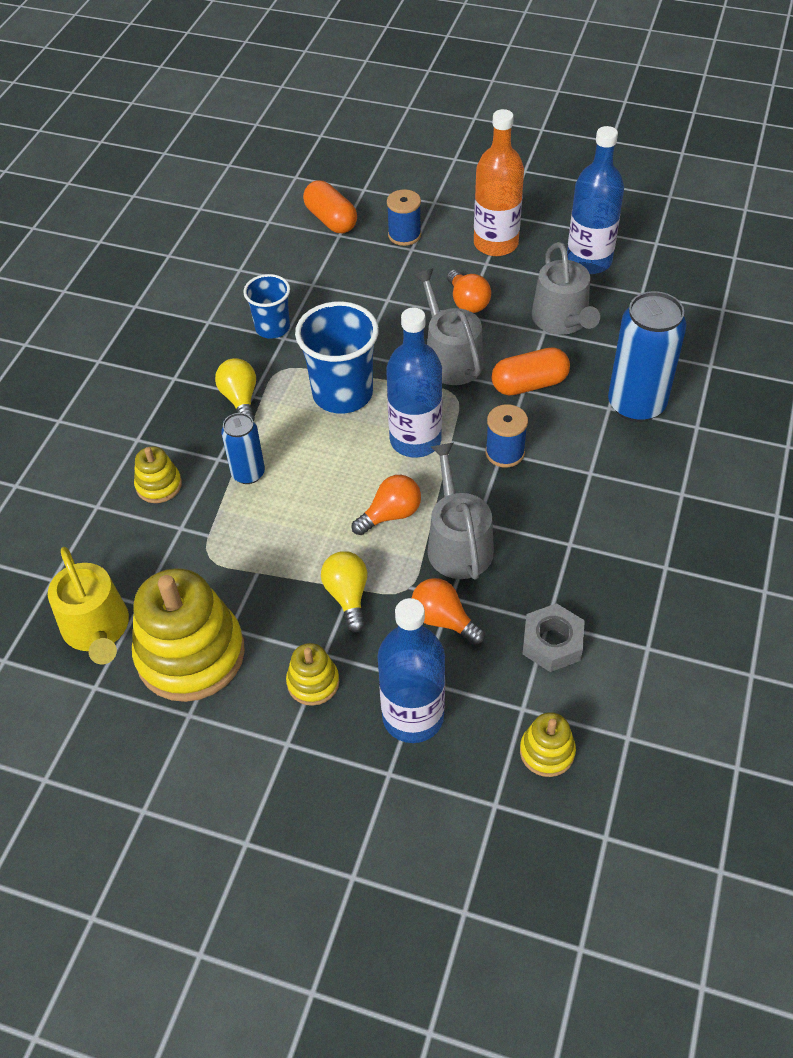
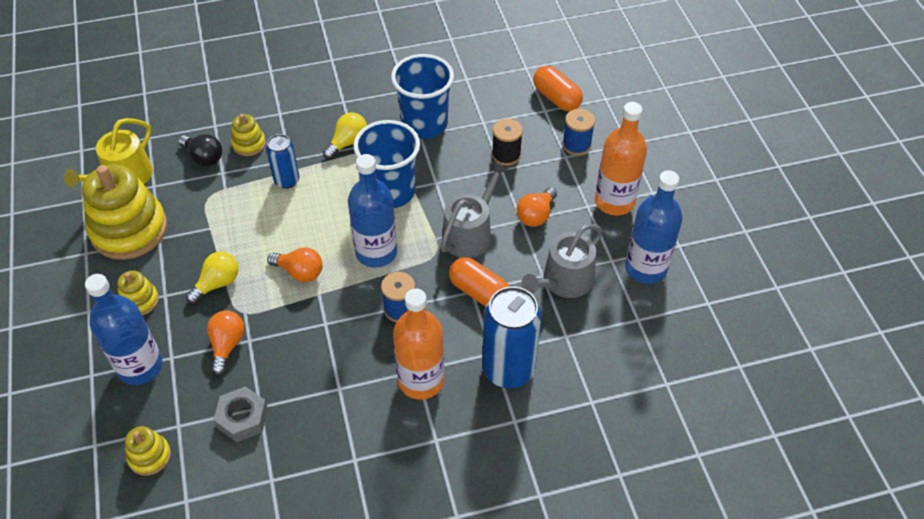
camera: 55 degrees right, 0 degrees up
blue cup [243,274,290,339] -> blue cup [391,54,454,139], size x1.65
orange capsule [303,180,357,233] -> orange capsule turned 60 degrees counterclockwise [533,66,583,111]
grey watering can [427,442,494,580] -> none
none -> black light bulb [178,134,222,166]
none -> orange bottle [393,288,444,400]
none -> black spool [492,119,523,166]

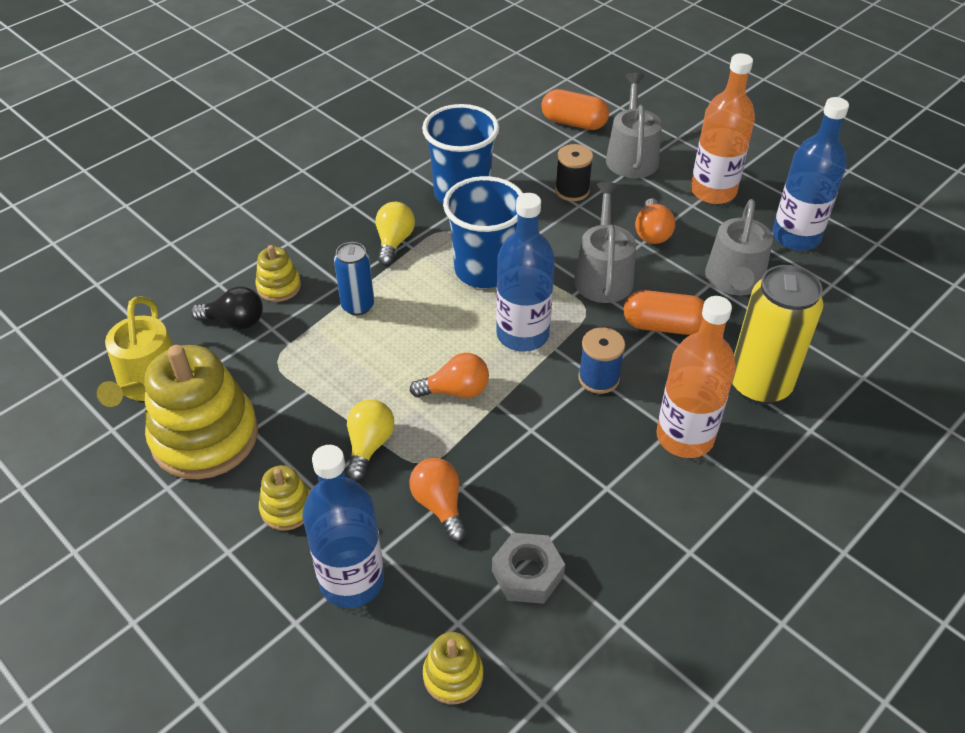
camera: 30 degrees left, 5 degrees down
blue can [482,286,542,388] -> yellow can [732,265,824,404]
blue spool [562,109,595,156] -> grey watering can [606,73,662,178]

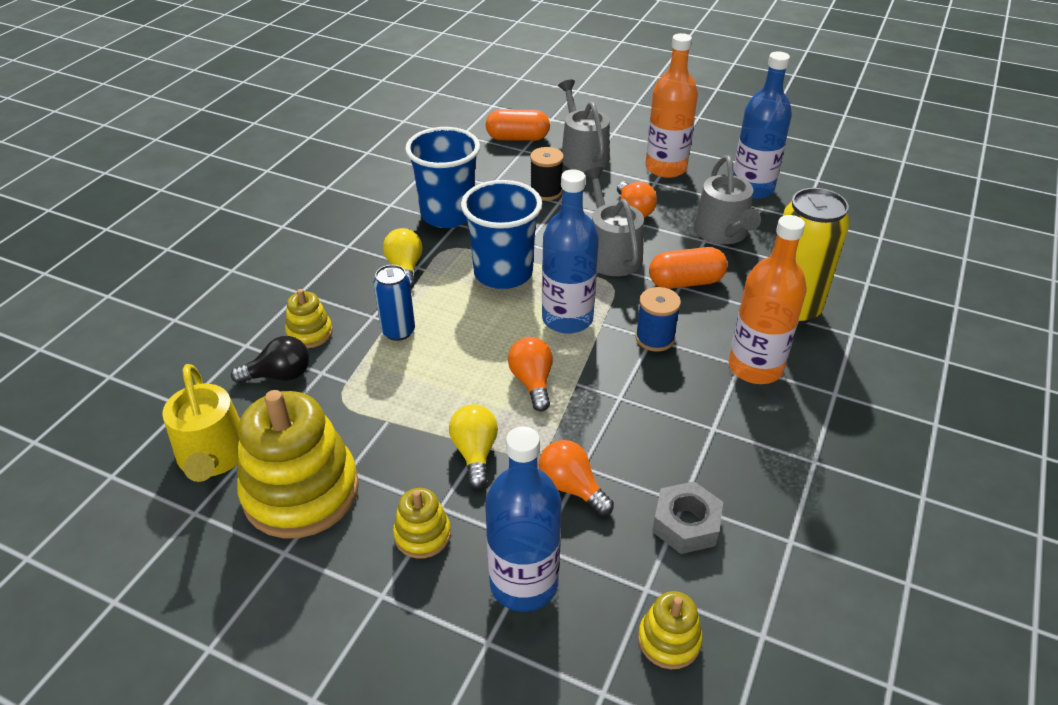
camera: 20 degrees left, 5 degrees down
orange light bulb [410,353,489,398] -> orange light bulb turned 75 degrees counterclockwise [508,337,553,412]

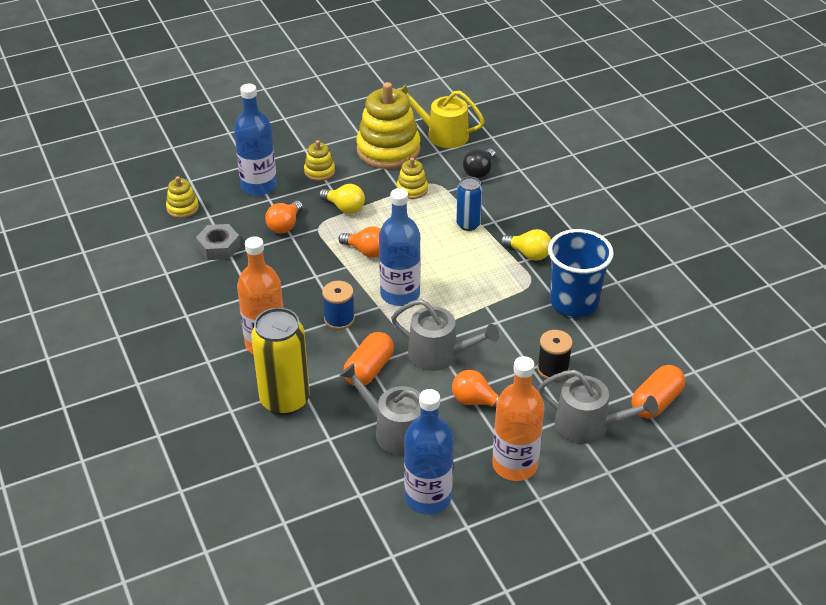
camera: 130 degrees right, 0 degrees up
yellow stacking toy [285,289,333,348] -> yellow stacking toy moved to [397,158,428,199]
blue cup [461,180,542,289] -> none
orange light bulb [539,440,614,516] -> orange light bulb turned 120 degrees clockwise [265,201,303,234]

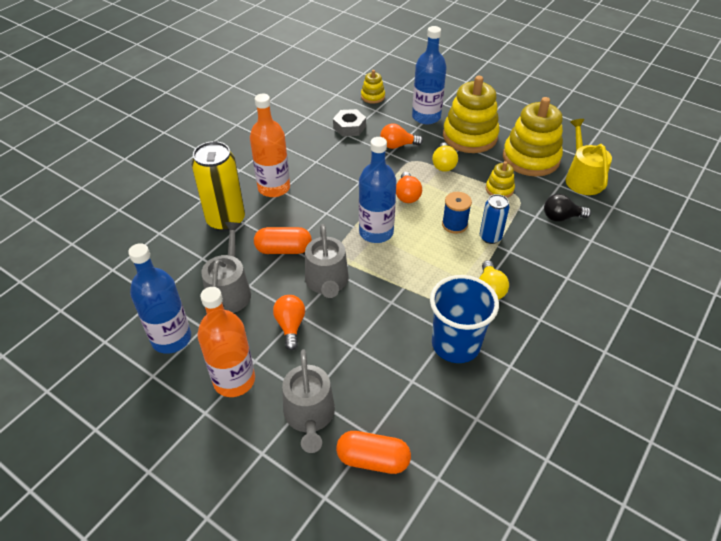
camera: 60 degrees right, 5 degrees up
yellow stacking toy [304,140,335,181] -> yellow stacking toy [443,76,499,153], size x2.11
blue spool [322,281,355,330] -> blue spool moved to [442,192,472,234]
black spool [537,330,573,381] -> none

